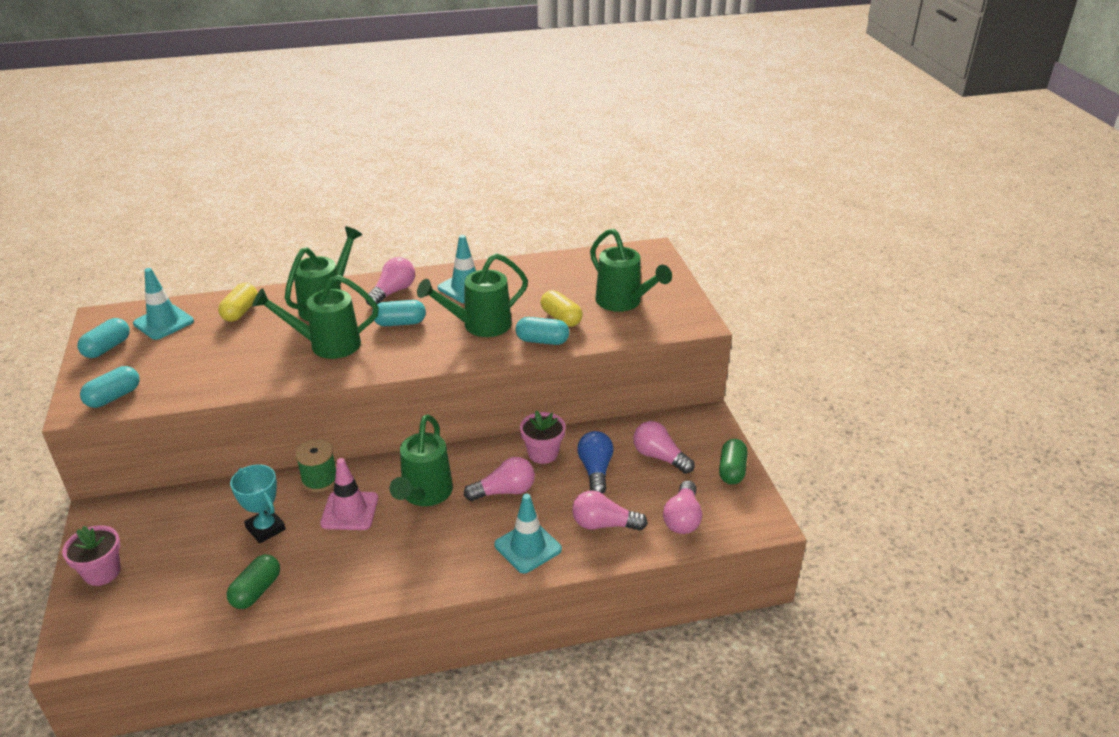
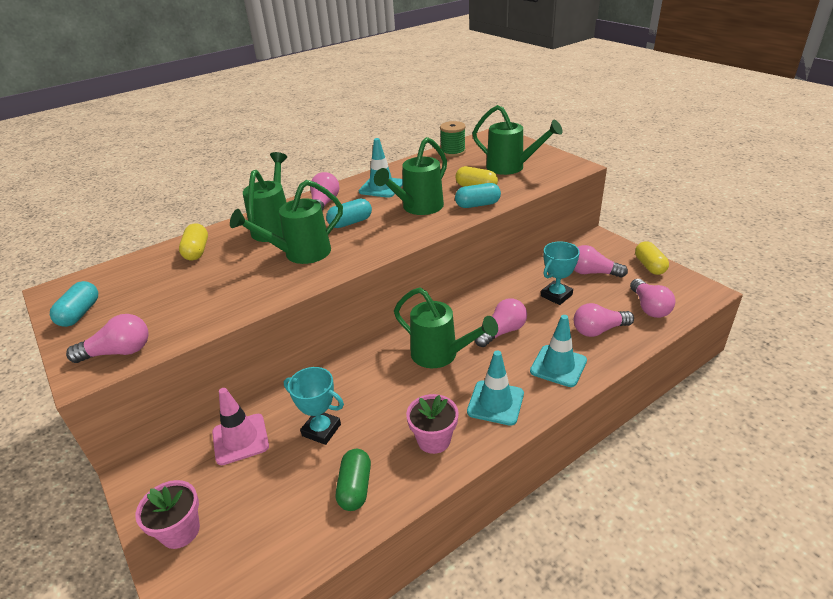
camera: 20 degrees left, 0 degrees up
turquoise capsule [80,366,140,408] -> pink light bulb [66,314,149,363]
turquoise traffic cone [133,268,194,340] -> turquoise traffic cone moved to [467,351,524,426]
green spool [295,439,336,492] -> green spool moved to [440,121,466,157]
pink traffic cone [320,458,378,530] -> pink traffic cone moved to [212,388,269,465]
green watering can [390,415,453,506] -> green watering can turned 45 degrees counterclockwise [394,287,498,368]
pink flower pot [520,410,566,464] -> pink flower pot moved to [406,394,459,454]
blue light bulb [577,431,614,494] -> turquoise trophy [541,241,580,305]
green capsule [719,439,748,485] -> yellow capsule [635,241,669,275]

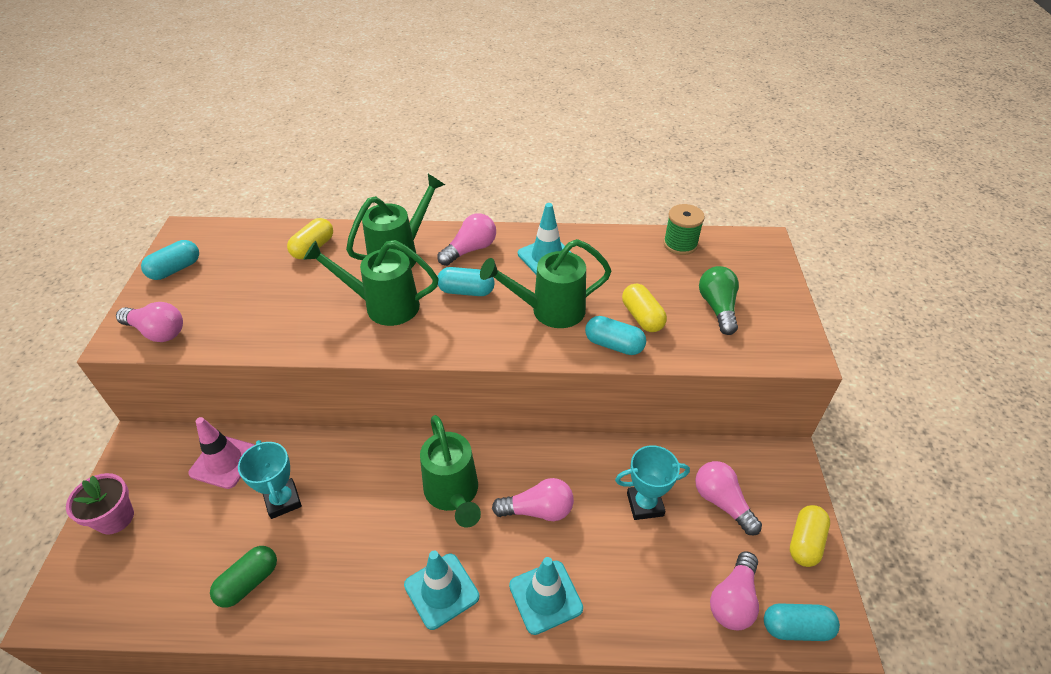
camera: 35 degrees right, 10 degrees up
pink flower pot [406,394,459,454] -> none
green watering can [472,105,563,175] -> green light bulb [699,266,739,335]
pink light bulb [574,303,634,337] -> none
none -> turquoise capsule [764,603,840,641]

